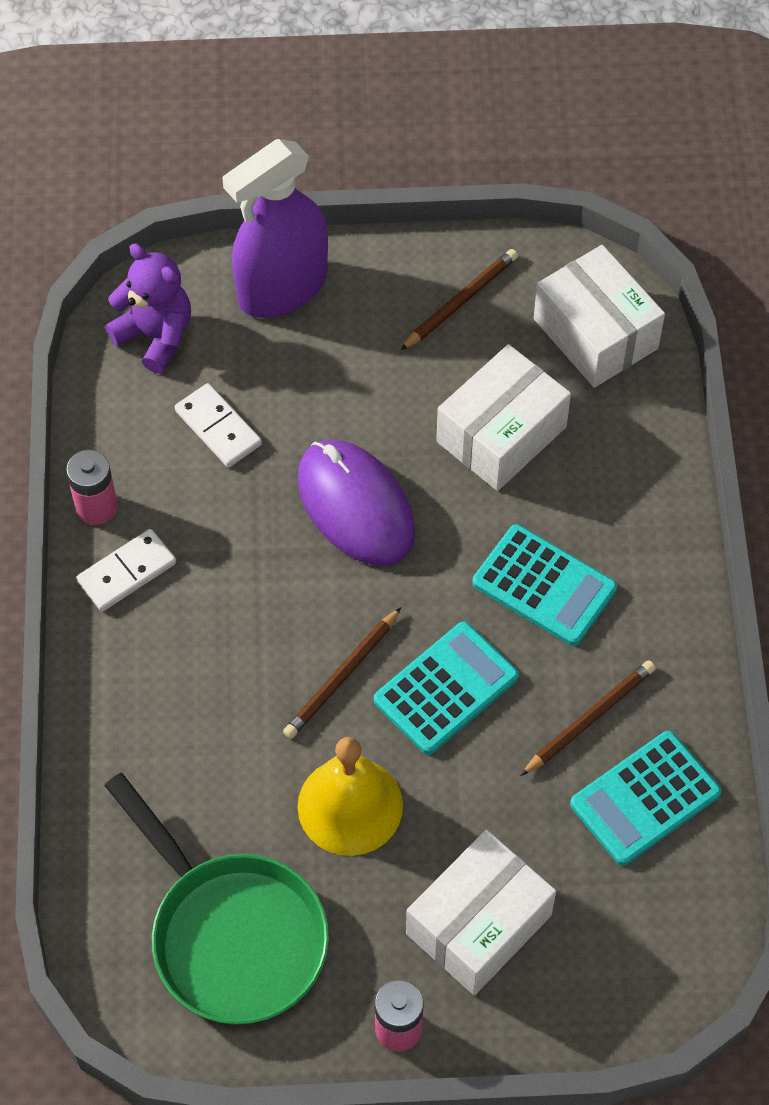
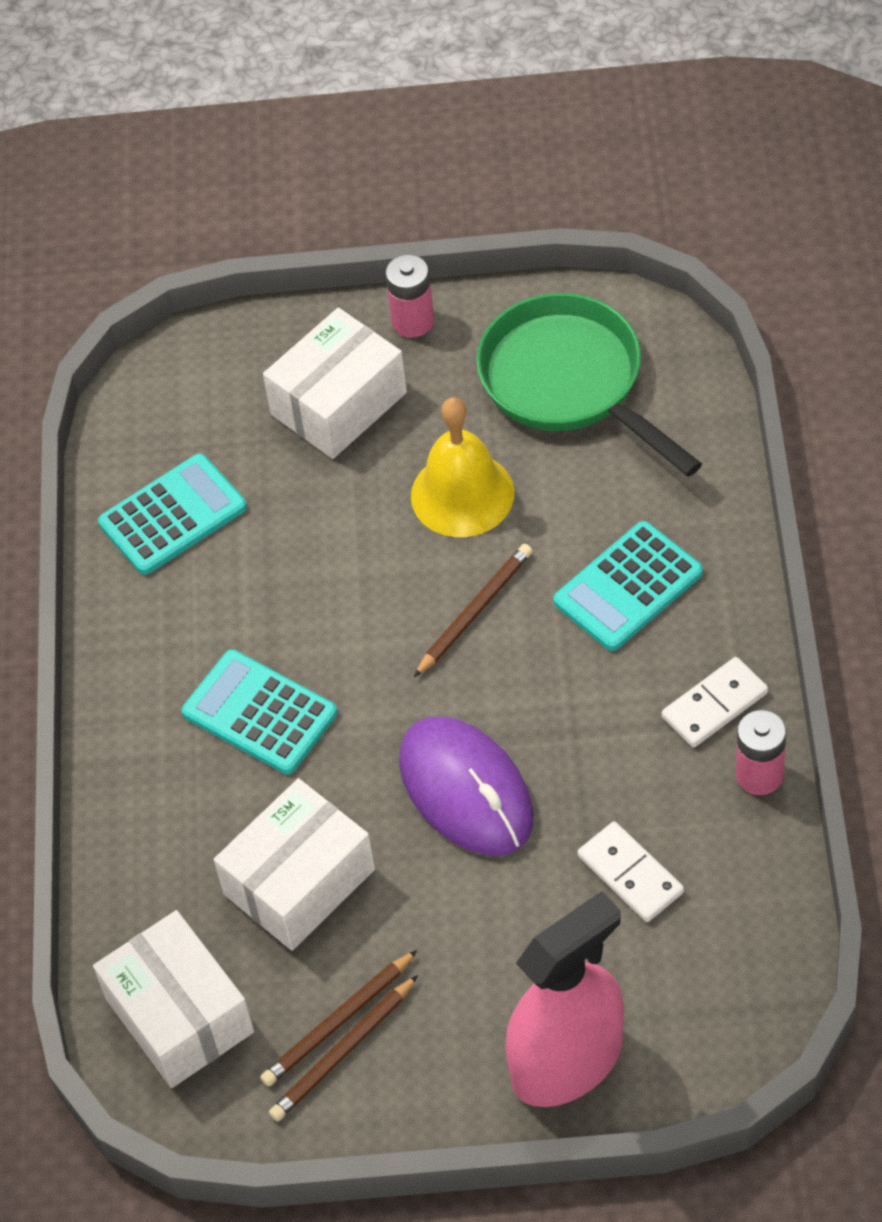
camera: 175 degrees left, 5 degrees down
purple teddy bear [105,244,191,374] -> none
purple spray bottle [222,139,328,318] -> pink spray bottle [505,891,624,1107]
turquoise calculator [374,622,519,755] -> turquoise calculator moved to [553,521,703,651]
brown pencil [520,660,656,776] -> brown pencil moved to [260,950,417,1087]

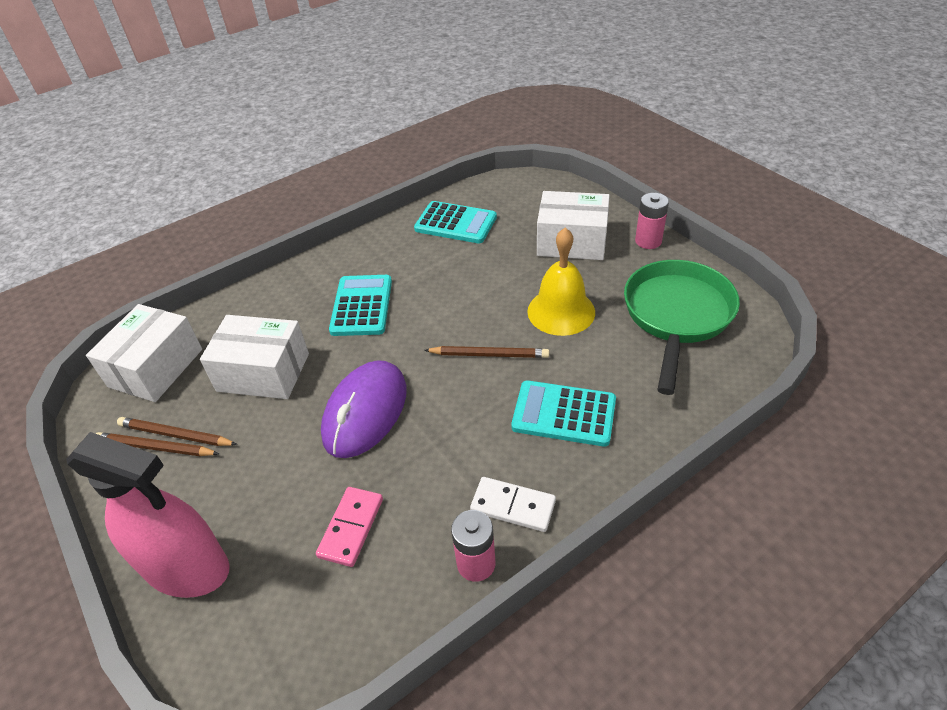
camera: 55 degrees right, 10 degrees down
white domino [578,821,684,922] -> pink domino [316,487,383,567]

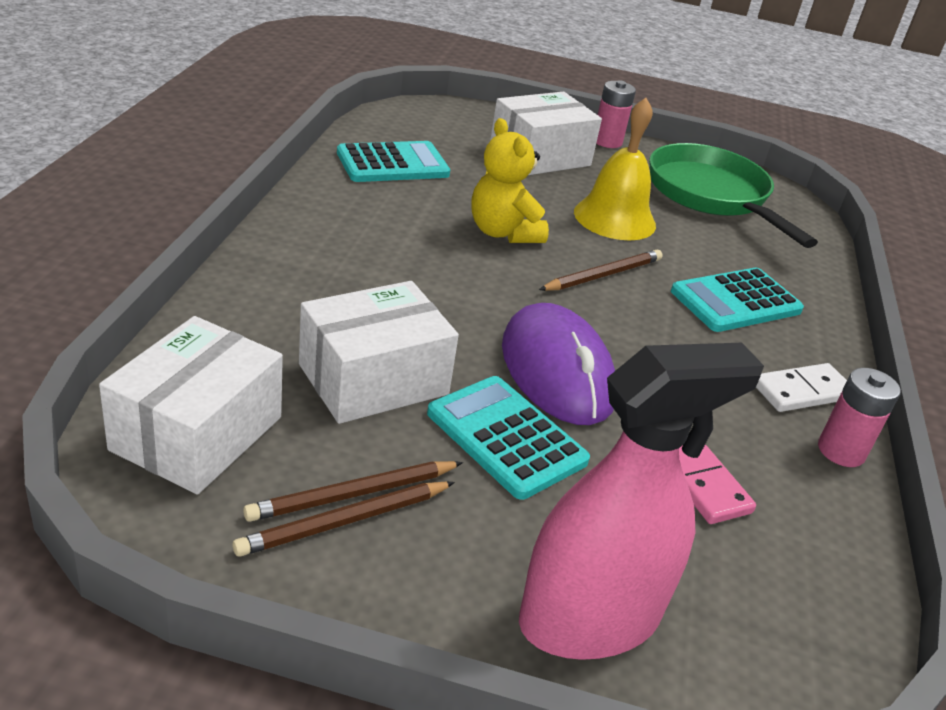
camera: 50 degrees left, 10 degrees down
white box [86,304,202,402] -> white box turned 45 degrees clockwise [99,316,283,495]
turquoise calculator [329,275,392,336] -> turquoise calculator moved to [427,376,590,500]
none -> yellow teddy bear [472,118,549,243]

